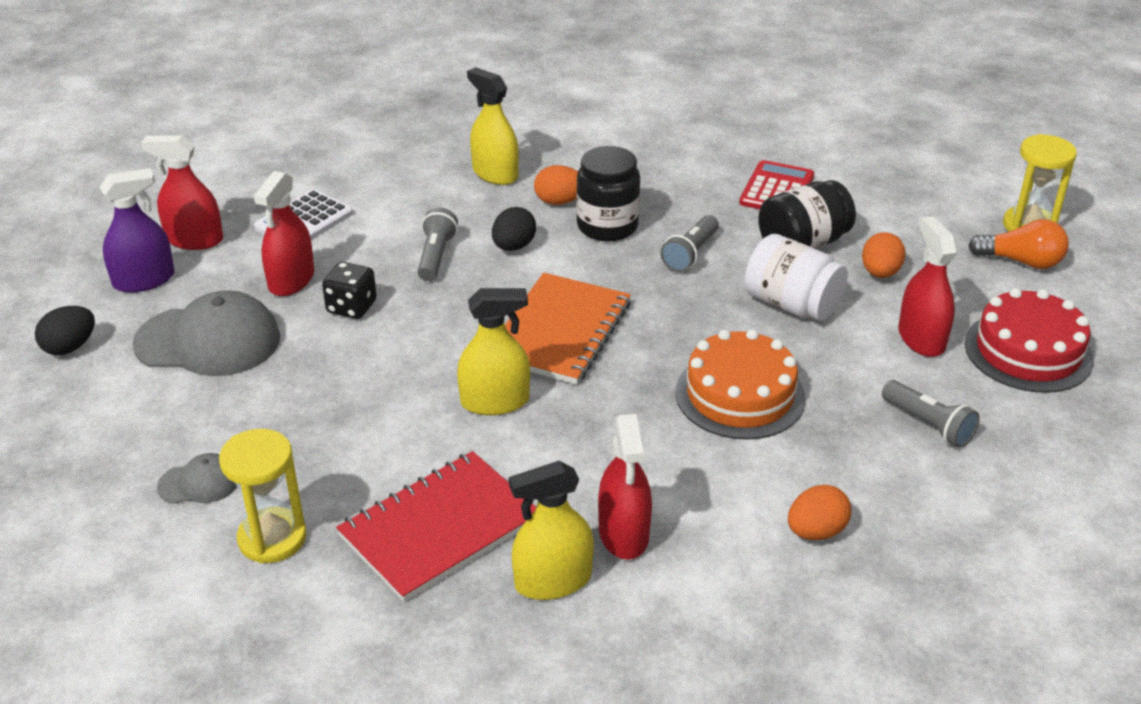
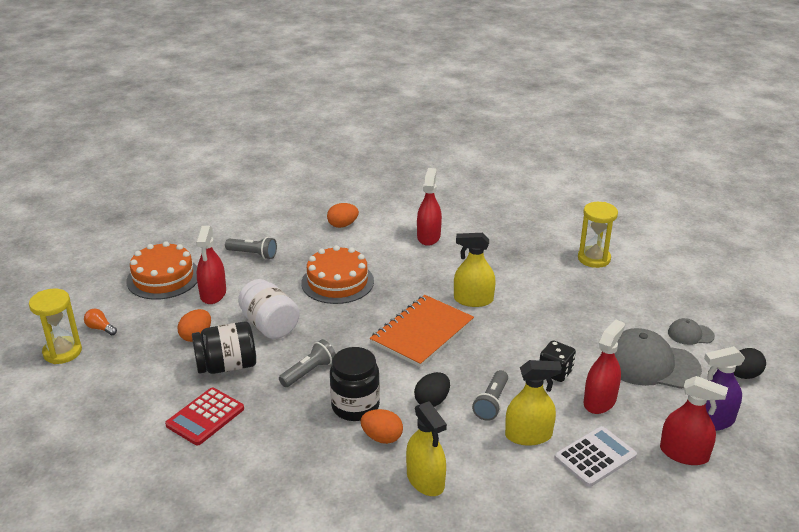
camera: 165 degrees left, 5 degrees down
grey cap [157,453,237,504] -> grey cap moved to [668,318,715,345]
red notebook [336,451,536,602] -> none
yellow spray bottle [509,461,594,600] -> yellow spray bottle moved to [505,360,562,445]
grey flashlight [882,380,980,448] -> grey flashlight turned 135 degrees clockwise [225,237,277,259]
red cake [965,288,1094,393] -> orange cake [126,241,197,300]
orange light bulb [968,219,1069,269] -> orange light bulb [84,309,117,335], size x0.61

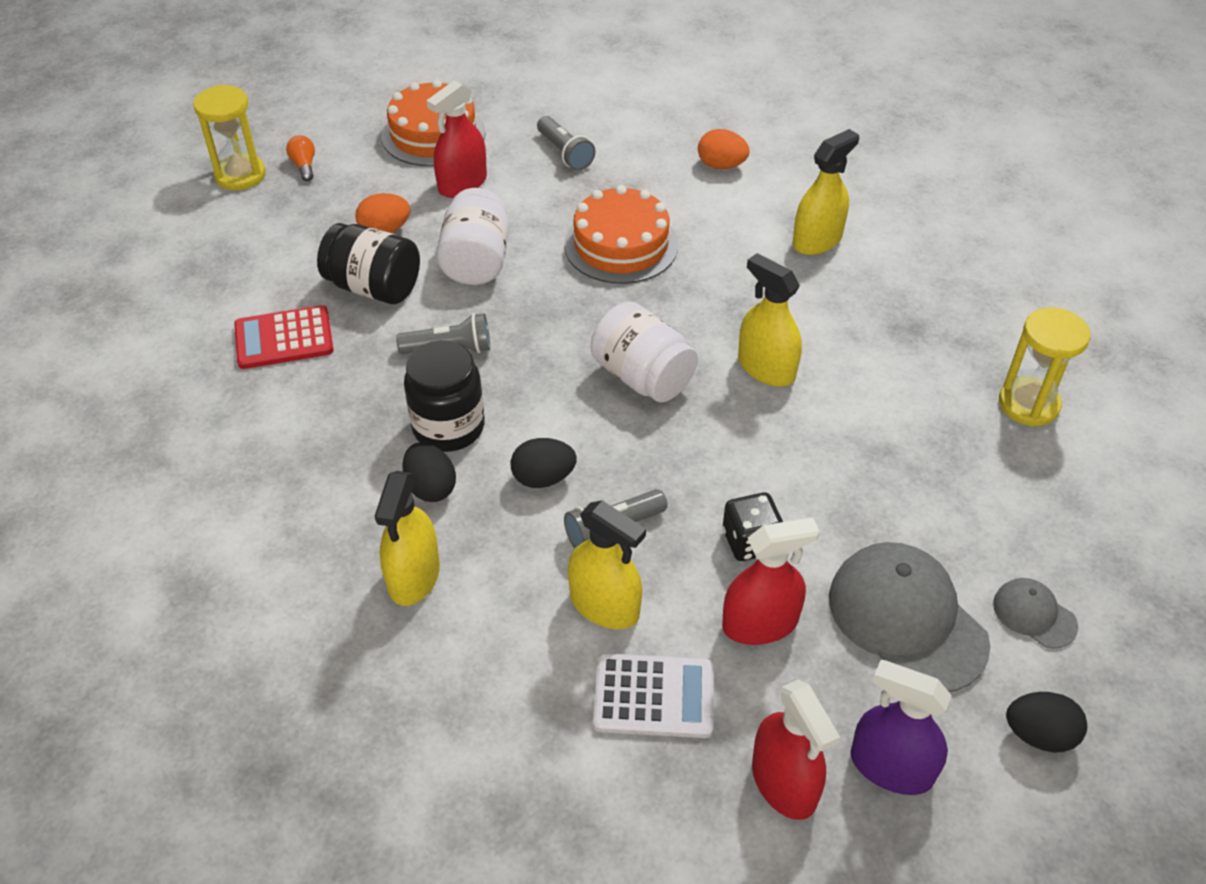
camera: 40 degrees right, 15 degrees up
orange egg [360,409,403,444] -> black egg [402,442,456,502]
orange notebook [370,295,474,367] -> white jar [591,301,698,402]
red spray bottle [417,168,442,246] -> yellow spray bottle [793,129,859,255]

